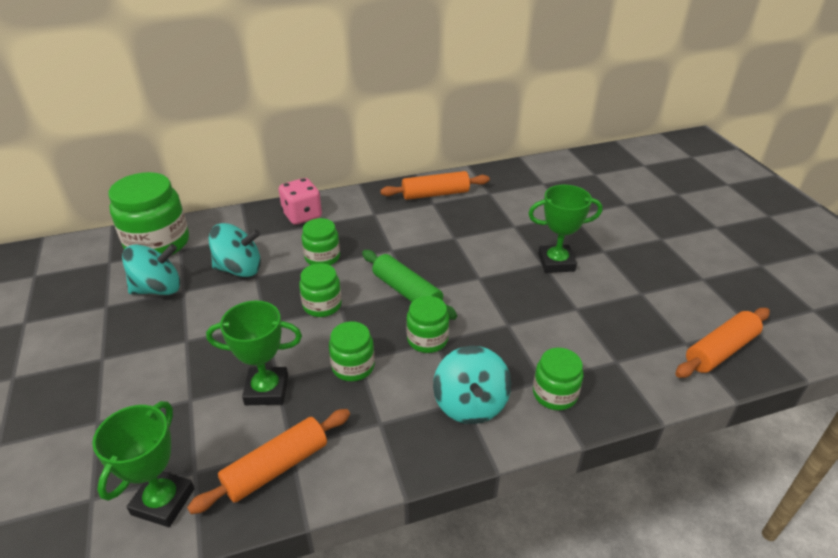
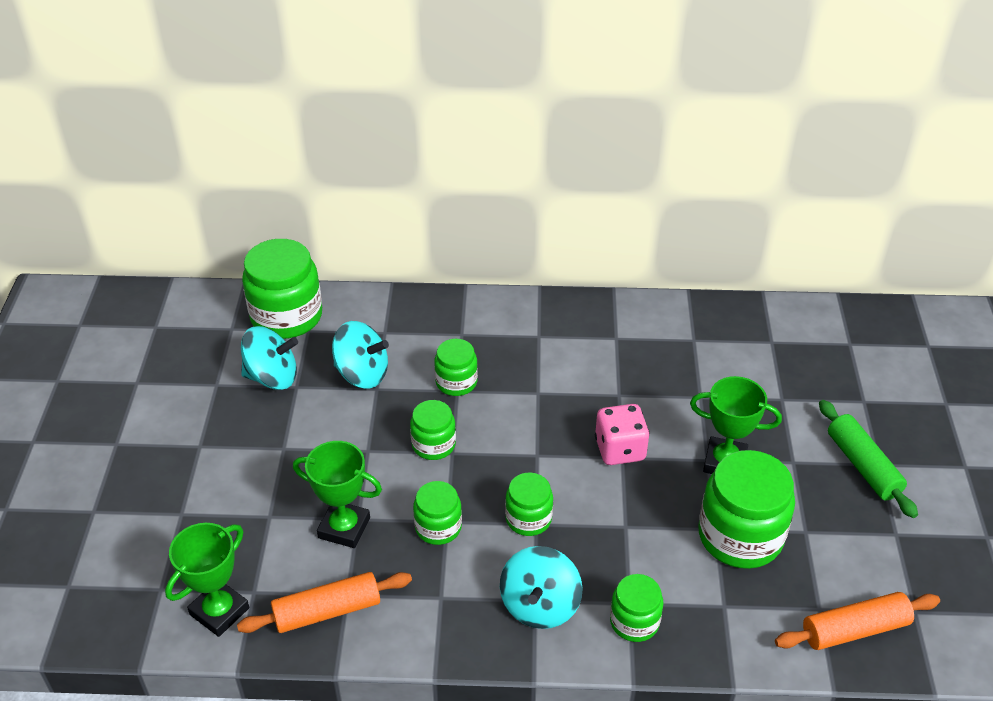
camera: 20 degrees right, 5 degrees up
pink dice [279,178,322,225] -> pink dice moved to [595,404,650,465]
green rolling pin [362,250,457,320] -> green rolling pin moved to [819,400,918,518]
orange rolling pin [380,171,490,200] -> none
none -> green jar [698,450,795,569]

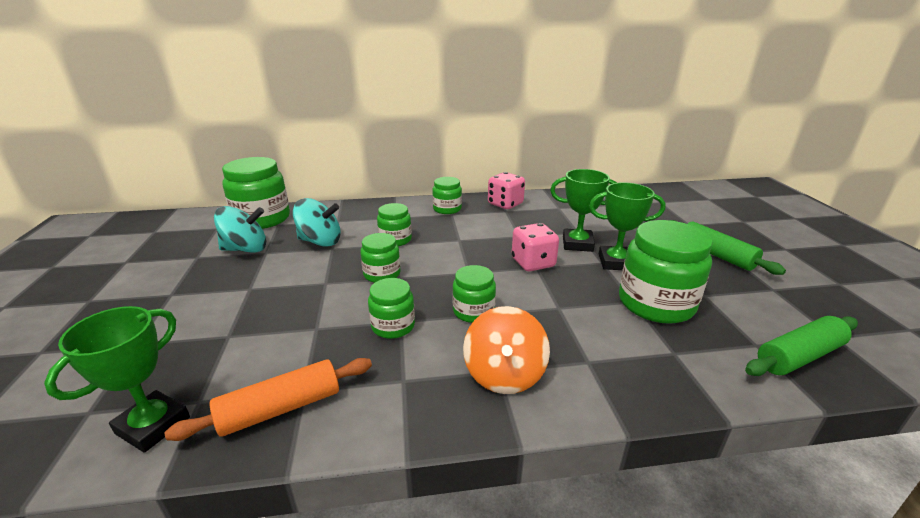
camera: 10 degrees left, 15 degrees down
green trophy [293,441,382,548] -> green trophy moved to [550,169,617,252]
turquoise spinning top [500,546,583,629] -> orange spinning top [463,306,550,394]
green jar [610,574,664,642] -> green jar moved to [432,177,462,214]
orange rolling pin [775,592,940,650] -> green rolling pin [745,316,858,376]
none -> pink dice [488,172,525,209]

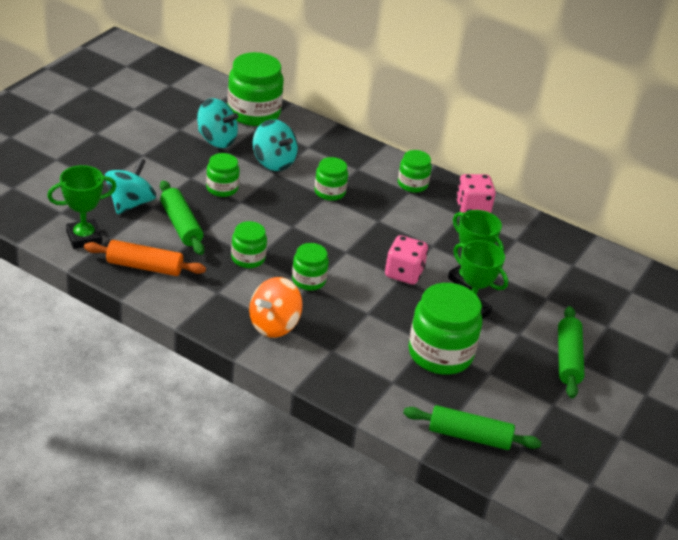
camera: 35 degrees right, 10 degrees up
green jar [360,233,401,283] -> green jar moved to [206,153,240,197]
none -> turquoise spinning top [105,158,156,214]
none -> green rolling pin [160,180,204,255]

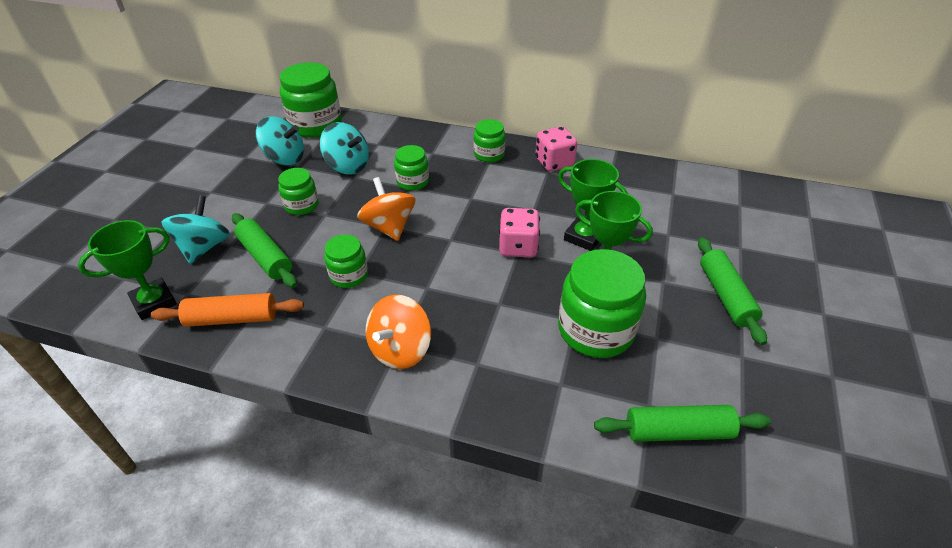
camera: 10 degrees left, 5 degrees up
green jar [292,243,329,290] -> none
none -> orange spinning top [357,177,415,241]

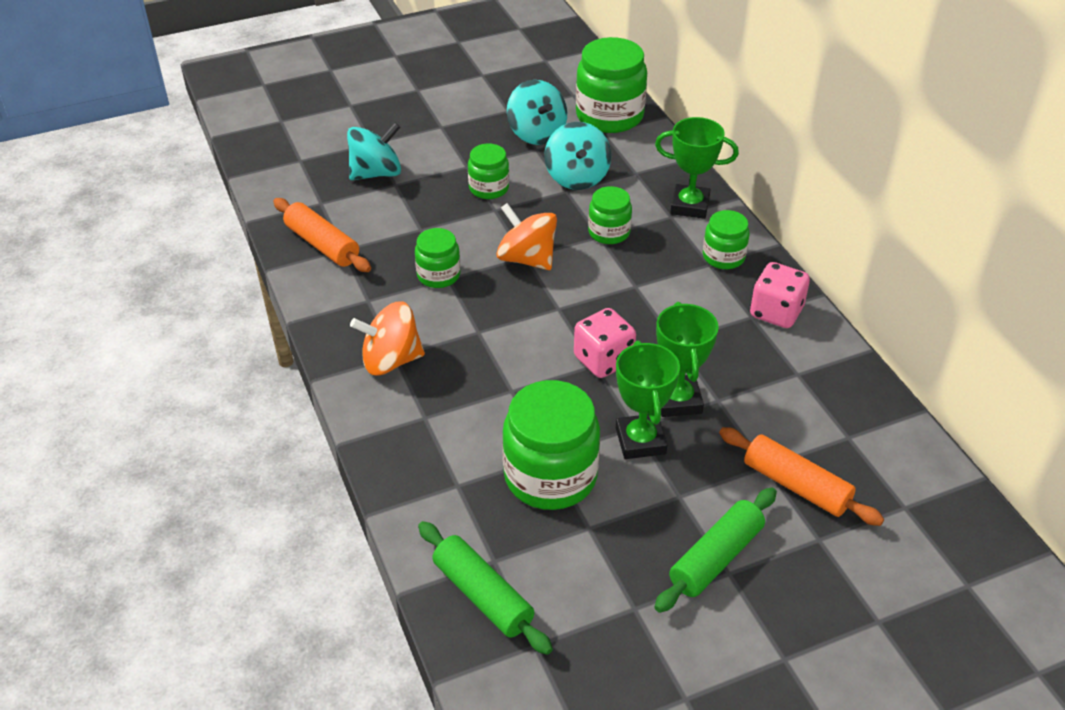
camera: 50 degrees right, 0 degrees up
green trophy [78,220,177,320] -> green trophy moved to [655,117,739,219]
green rolling pin [232,213,297,288] -> none
orange spinning top [357,177,415,241] -> orange spinning top turned 75 degrees counterclockwise [496,203,557,270]
none -> orange rolling pin [719,427,884,526]

